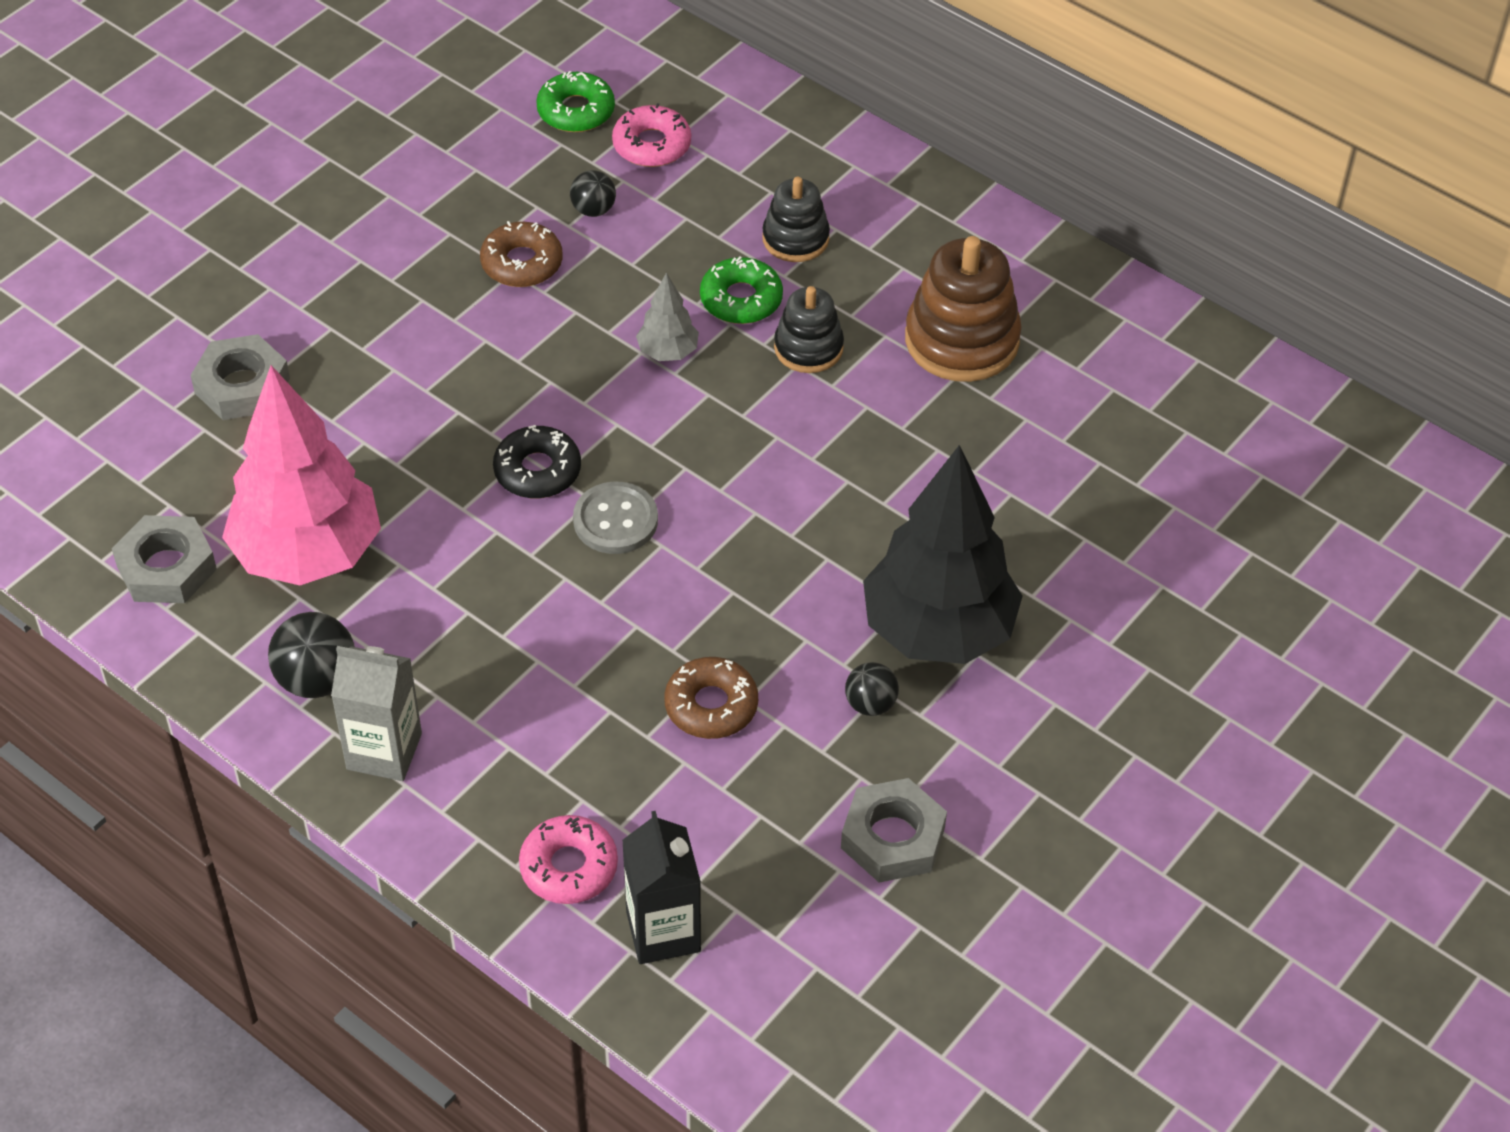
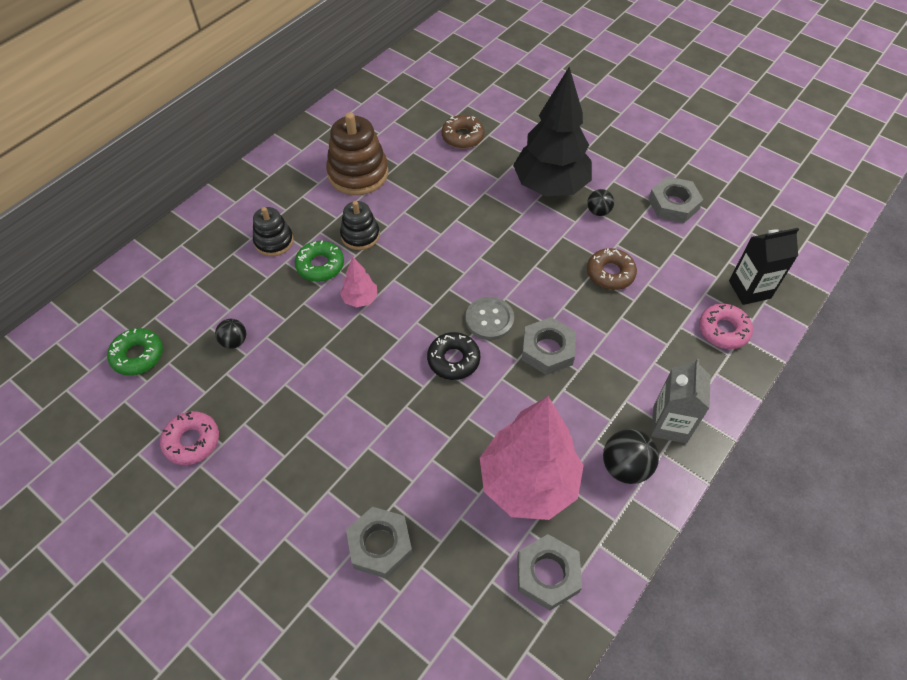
camera: 90 degrees left, 5 degrees up
brown donut [480,221,563,287] -> brown donut moved to [442,115,484,149]
pink donut [612,103,691,167] -> pink donut moved to [160,411,219,465]
grey tree [636,272,699,361] -> pink tree [340,257,378,308]
none -> grey nut [522,317,576,375]

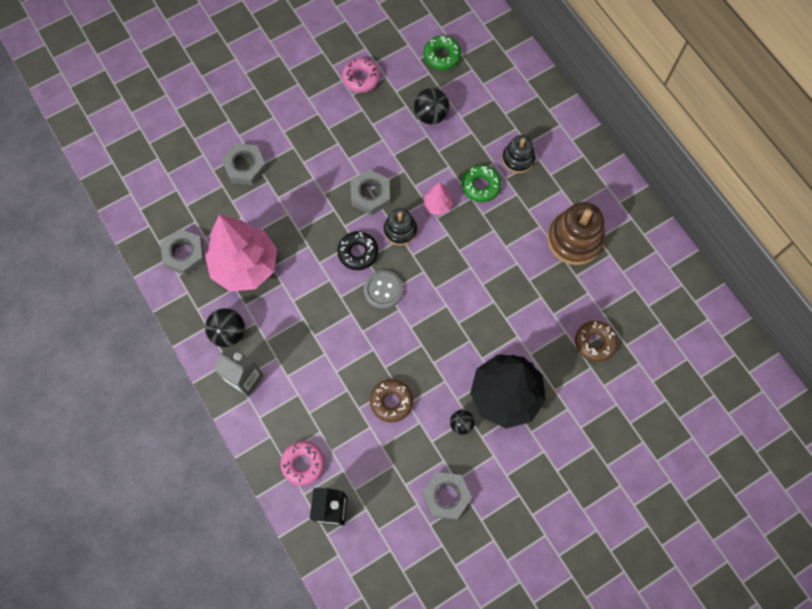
camera: 110 degrees right, 15 degrees up
black ball [215,319,246,349] -> black ball [414,88,450,125], size x1.61
black stacking toy [340,201,380,250] -> black stacking toy moved to [384,208,417,246]
grey nut [522,317,576,375] -> grey nut moved to [350,170,390,215]

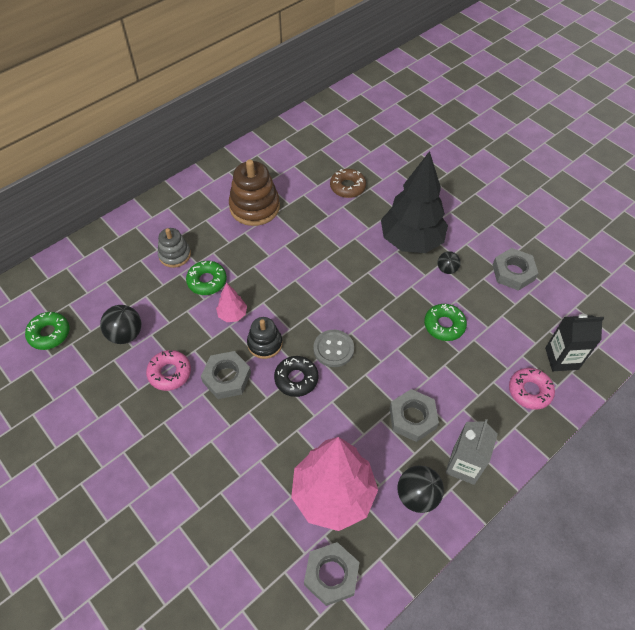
camera: 100 degrees left, 15 degrees down
grey nut [222,143,267,185] -> grey nut moved to [390,389,439,442]
pink donut [342,58,380,93] -> pink donut moved to [146,350,191,391]
brown donut [370,379,413,422] -> green donut [424,304,467,341]
black stacking toy [502,135,535,173] -> grey stacking toy [158,228,191,268]

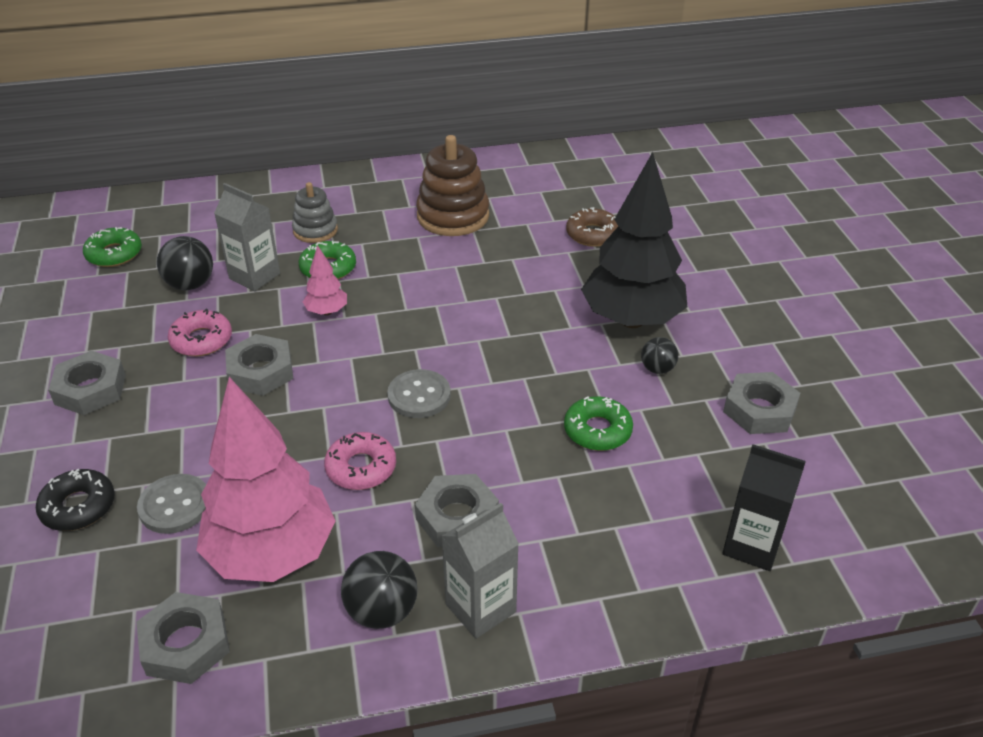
camera: 30 degrees right, 15 degrees down
black stacking toy [247,317,282,359] -> none
black donut [274,356,318,397] -> black donut moved to [36,469,115,531]
pink donut [509,368,555,410] -> pink donut moved to [324,432,396,490]
none -> grey nut [48,351,126,415]
none -> grey button [137,474,206,534]
none -> grey carton [214,183,280,291]

